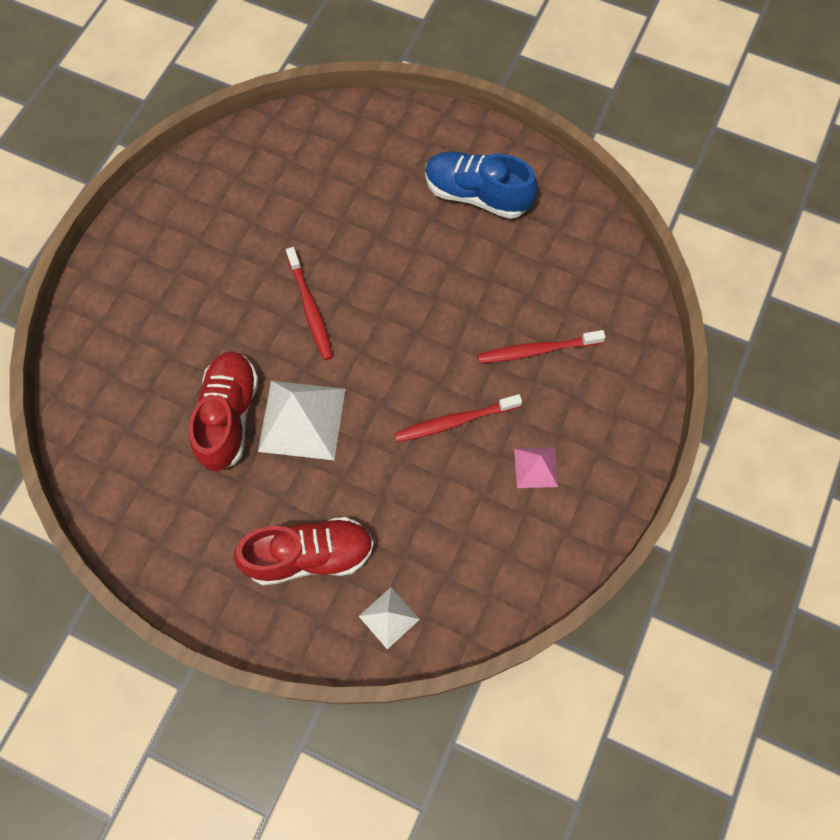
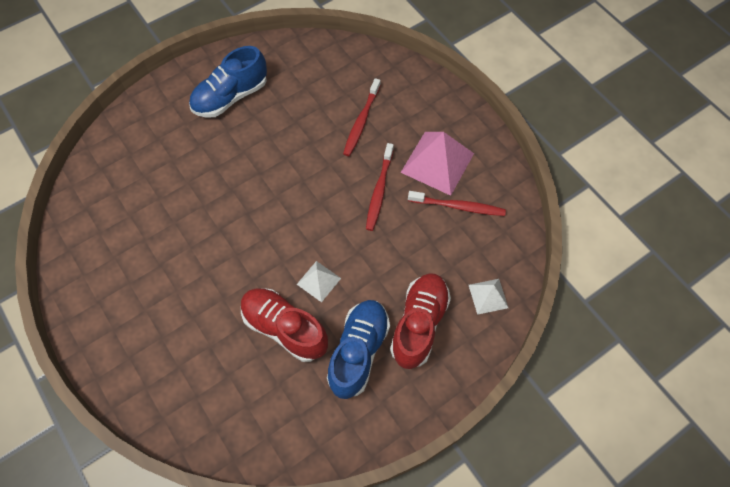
camera: 60 degrees left, 5 degrees down
white pyramid [258,381,345,460] -> white pyramid [297,261,341,302], size x0.53
red toothbrush [286,247,333,360] -> red toothbrush moved to [408,191,506,216]
pink pyramid [514,448,558,488] -> pink pyramid [401,132,474,196], size x1.89
none -> blue shoe [327,300,390,399]

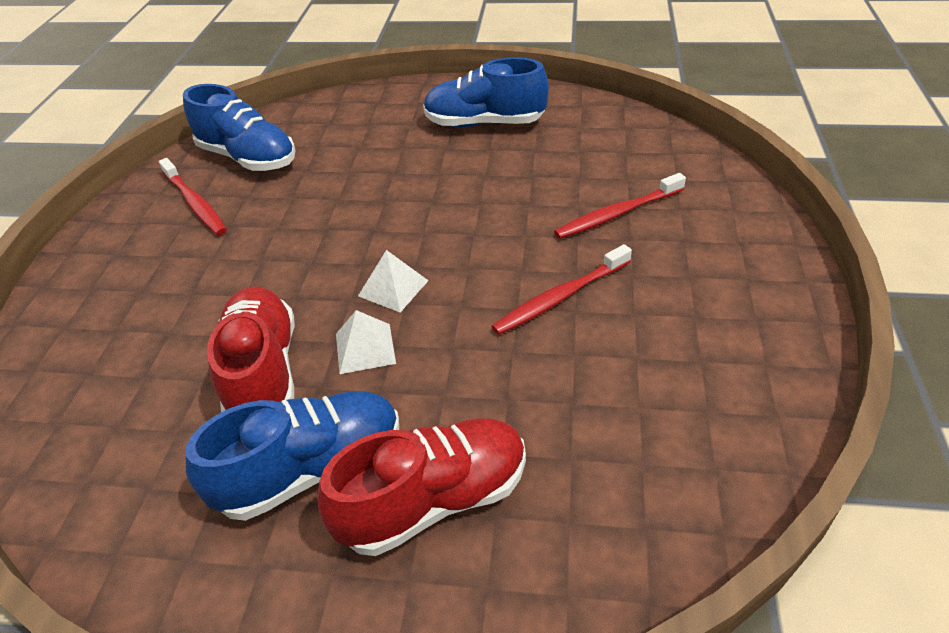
camera: 45 degrees right, 20 degrees down
pink pyramid [401,132,474,196] -> none
red toothbrush [408,191,506,216] -> red toothbrush moved to [159,158,227,235]
white pyramid [469,279,508,315] -> white pyramid moved to [358,250,429,313]
none -> blue shoe [183,84,296,171]

